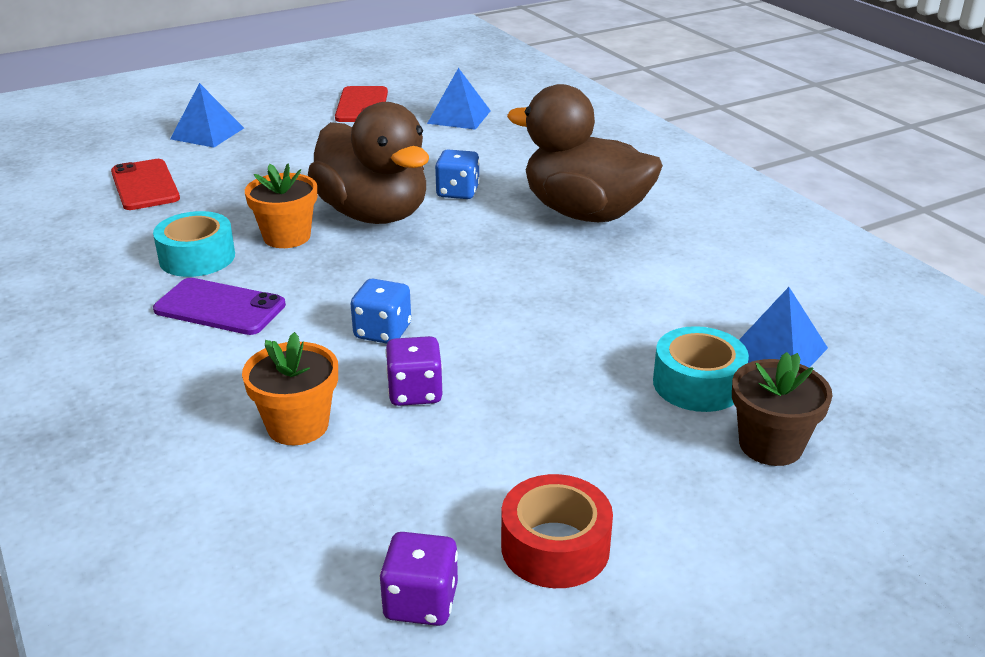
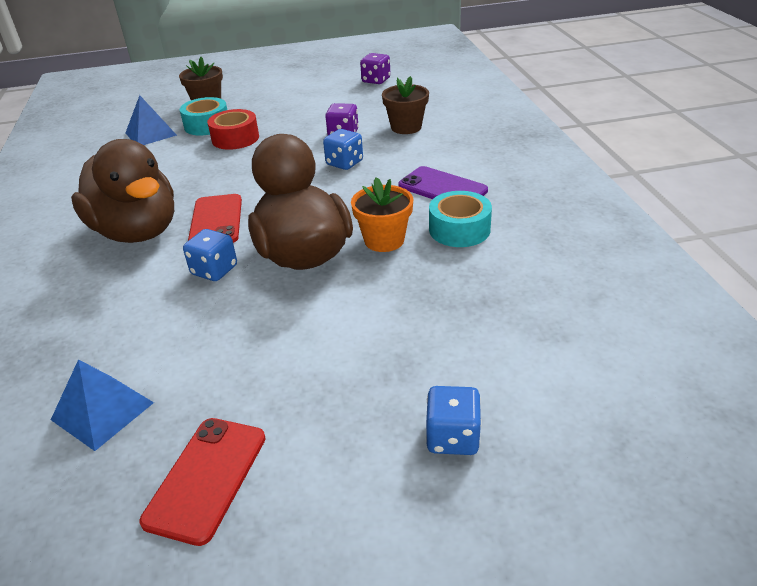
camera: 160 degrees left, 5 degrees up
red phone [111,159,180,210] -> red phone moved to [188,194,242,243]
blue pyramid [170,83,244,148] -> blue dice [426,386,482,455]
orange flower pot [242,332,338,445] -> brown flower pot [382,76,429,134]
red tape [501,474,613,588] -> red tape moved to [207,109,259,150]

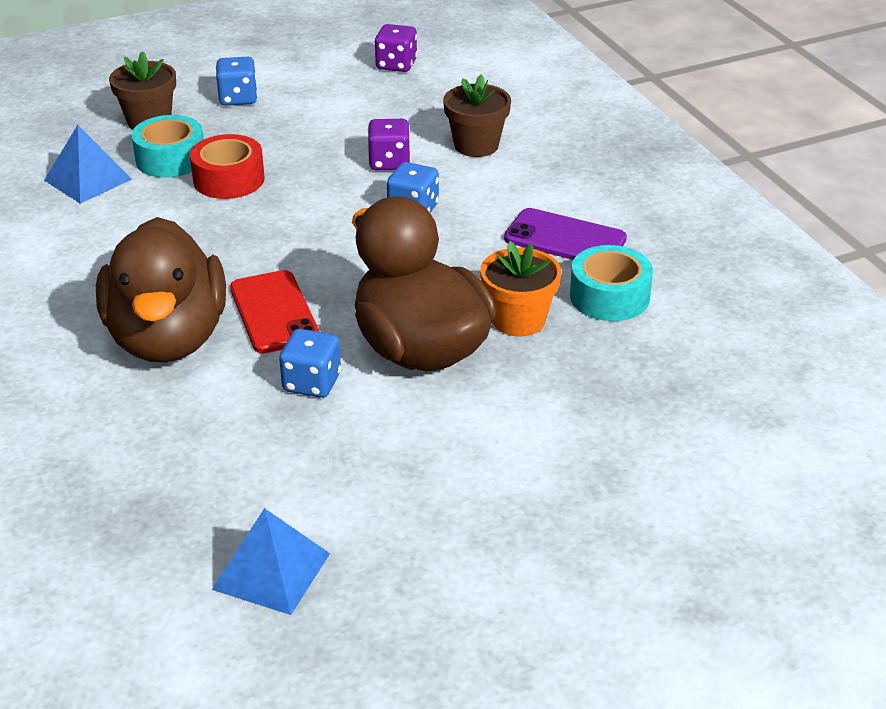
camera: 15 degrees left, 0 degrees up
brown duck [71,139,174,243] -> brown duck turned 45 degrees clockwise [96,217,226,362]
red phone [140,418,266,546] -> none
blue dice [426,386,482,455] -> blue dice moved to [216,57,257,106]

